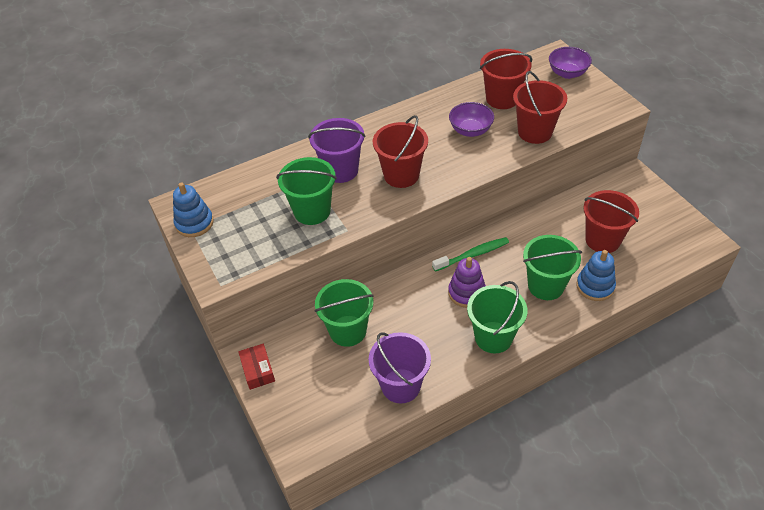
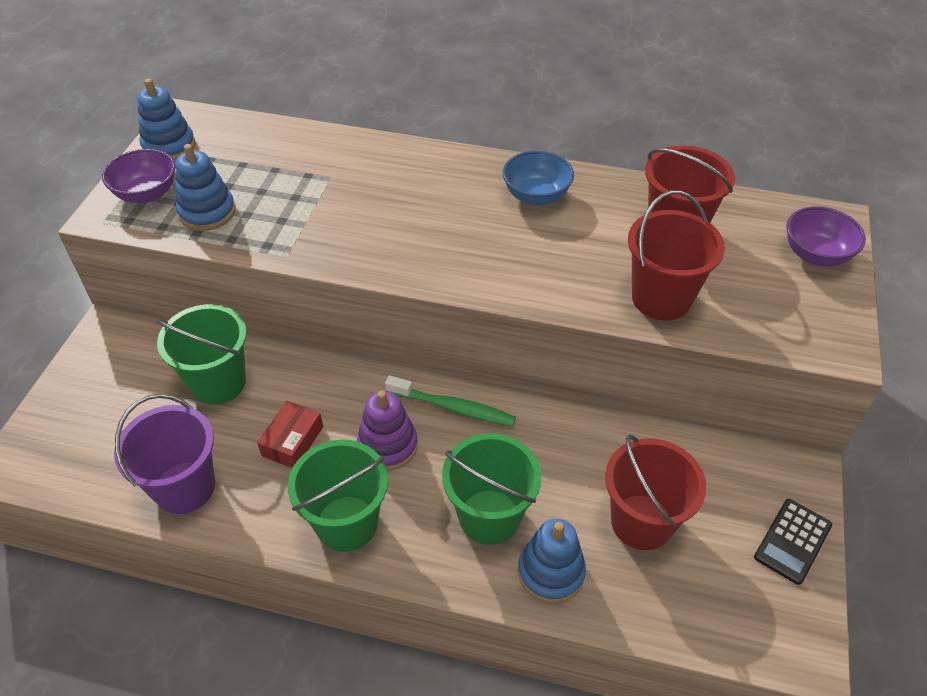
camera: 40 degrees right, 0 degrees up
red box [238,344,275,390] -> red box moved to [257,401,323,468]
green bucket [276,157,337,225] -> none
purple bucket [308,118,366,183] -> none
red bucket [373,115,428,188] -> none
purple bowl [449,102,494,137] -> purple bowl moved to [102,149,175,203]
none -> blue stacking toy [175,144,236,231]
none -> blue bowl [503,151,574,205]
none -> black calculator [754,499,832,585]

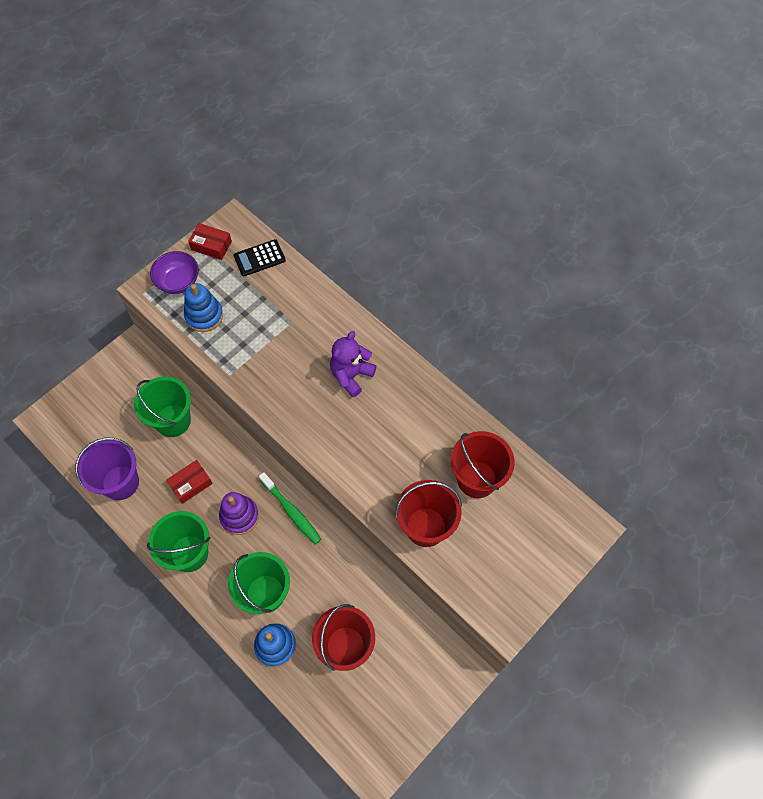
camera: 30 degrees right, 15 degrees up
blue stacking toy [137,79,195,161] -> red box [188,223,232,260]
blue bowl [503,151,574,205] -> none
black calculator [754,499,832,585] -> black calculator moved to [234,239,286,276]
purple bowl [786,207,866,266] -> none
none -> purple teddy bear [330,331,376,397]

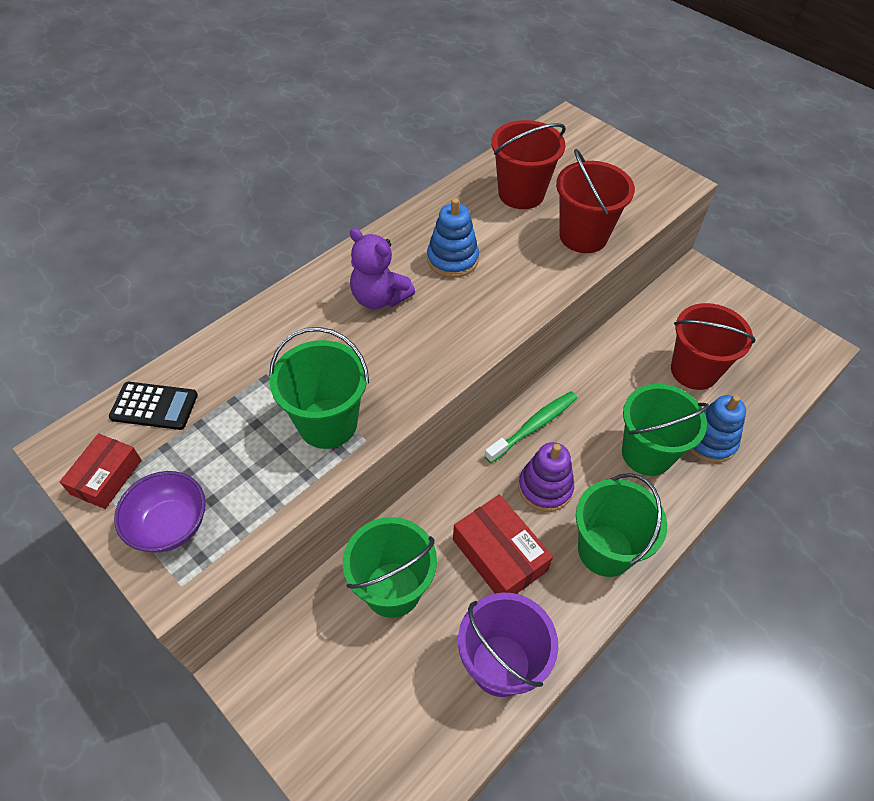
camera: 90 degrees left, 10 degrees down
red box [166,460,212,504] -> red box [453,495,553,594], size x1.53
blue stacking toy [184,283,223,332] -> blue stacking toy moved to [427,198,479,278]
black calculator [234,239,286,276] -> black calculator turned 60 degrees counterclockwise [109,382,198,430]
none -> green bucket [269,327,369,449]

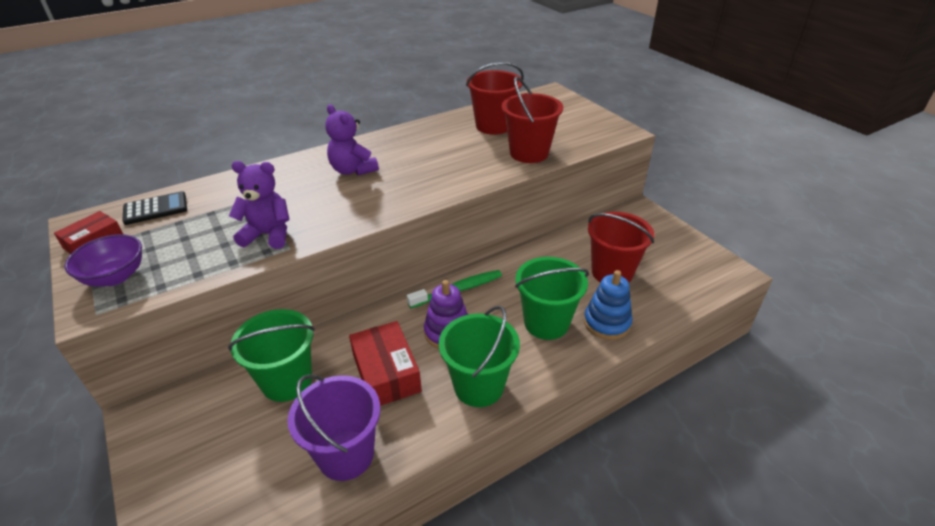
camera: 15 degrees right, 15 degrees down
black calculator [109,382,198,430] -> black calculator turned 45 degrees counterclockwise [122,191,187,225]
green bucket [269,327,369,449] -> purple teddy bear [229,161,290,249]
blue stacking toy [427,198,479,278] -> none

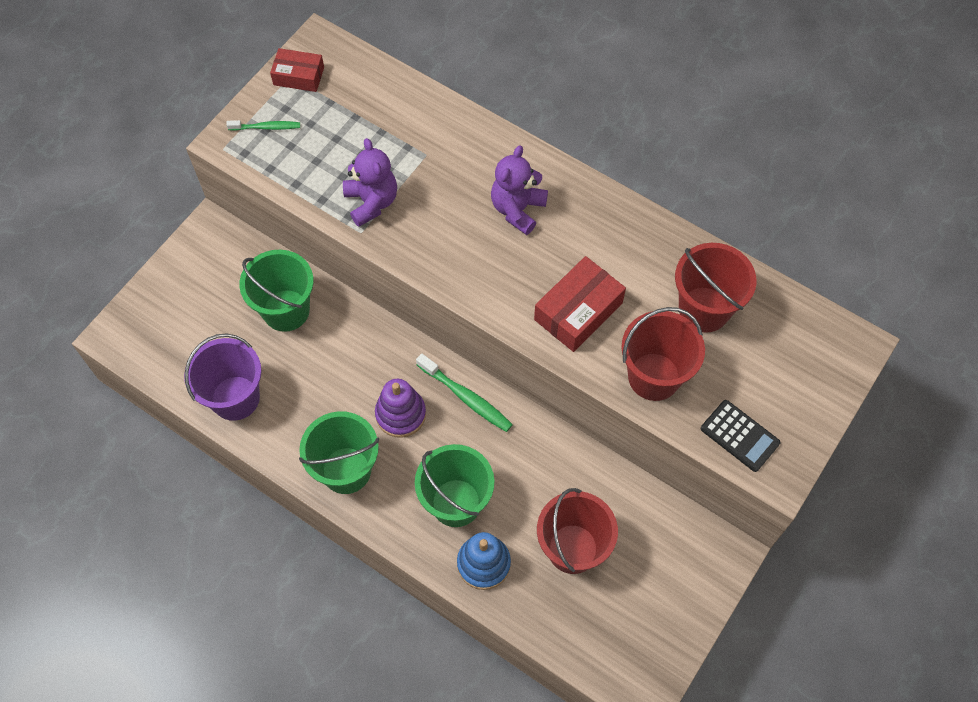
camera: 65 degrees right, 25 degrees up
purple bowl [65,234,142,287] -> green toothbrush [226,120,300,131]
black calculator [122,191,187,225] -> black calculator moved to [701,400,780,472]
red box [349,321,422,406] -> red box moved to [534,256,626,352]

